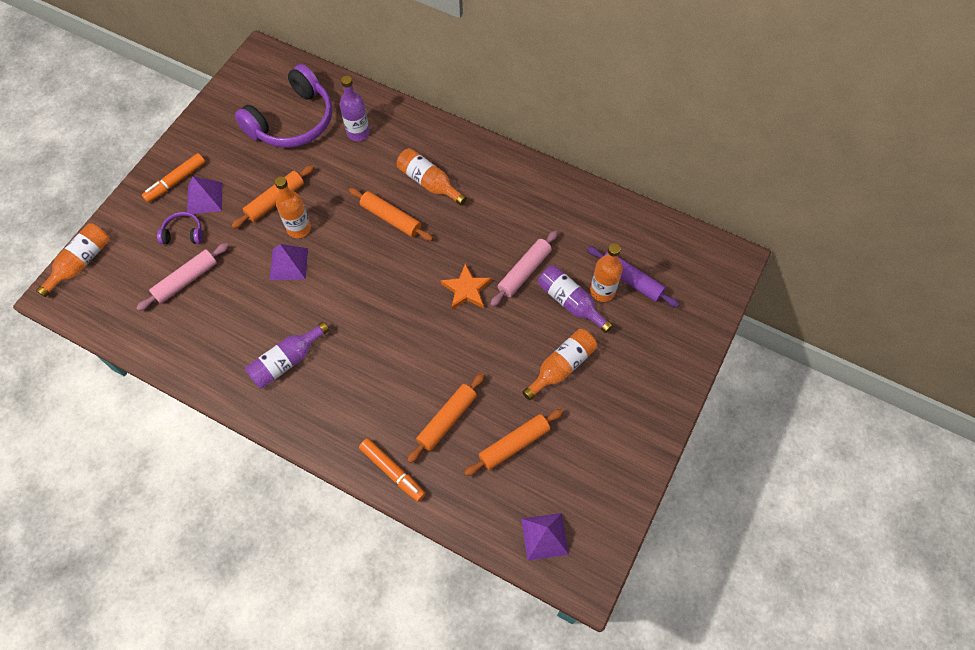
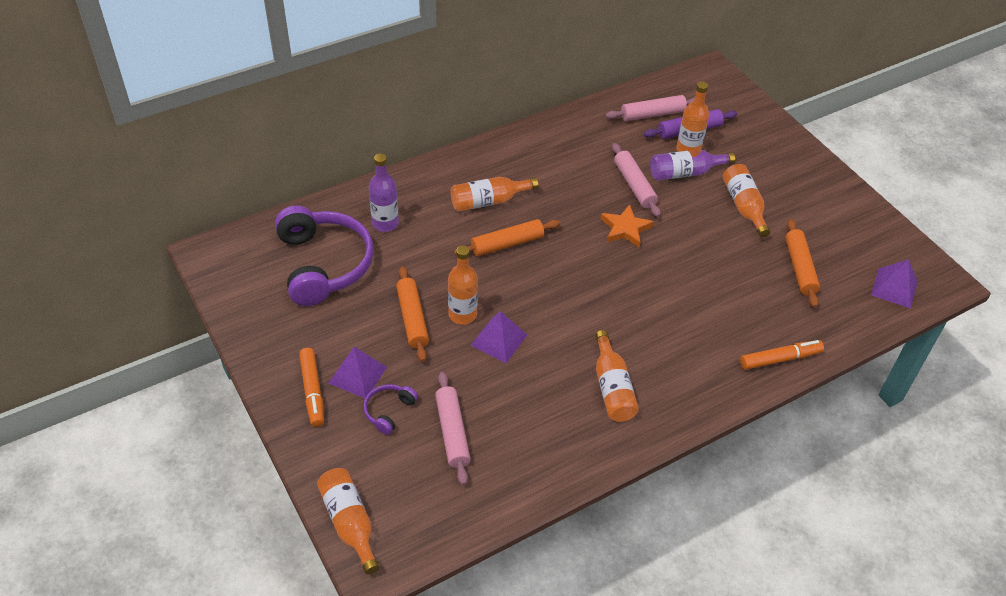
camera: 60 degrees left, 15 degrees down
purple bottle [245,322,329,389] -> orange bottle [595,330,639,422]
orange rolling pin [407,373,485,463] -> none
none -> pink rolling pin [606,95,695,121]

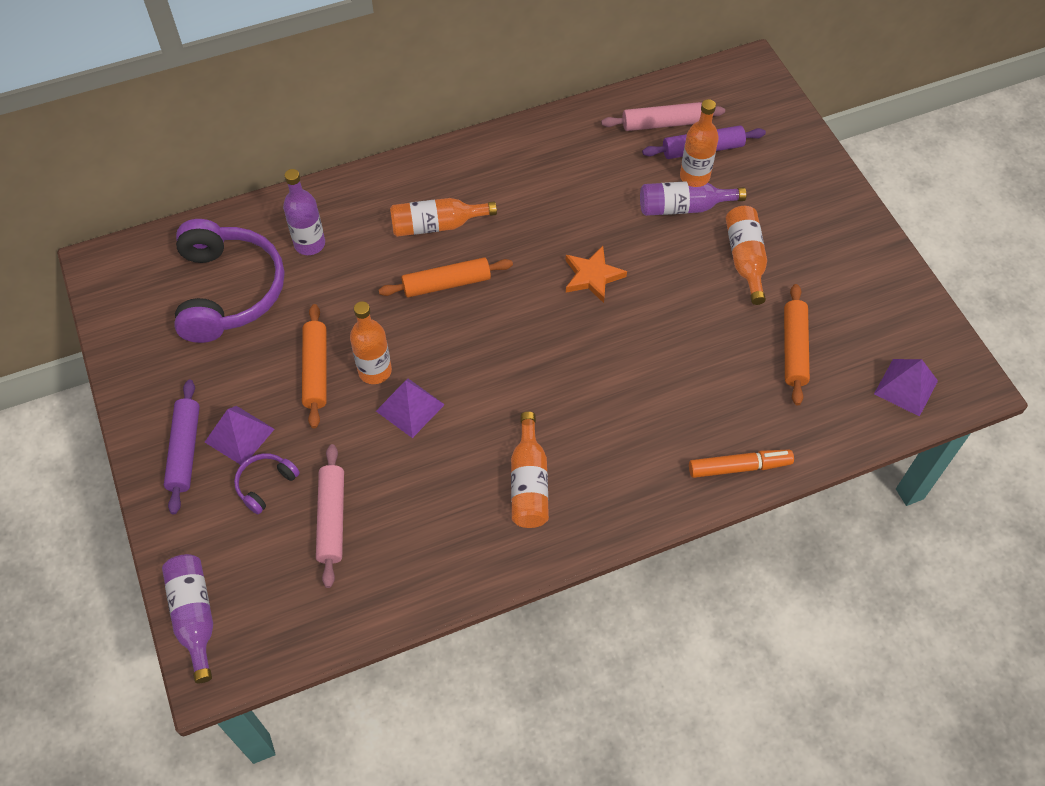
camera: 10 degrees right, 10 degrees up
orange marker [299,348,324,427] -> purple rolling pin [164,380,200,514]
orange bottle [317,468,379,574] -> purple bottle [162,554,213,683]
pink rolling pin [612,143,661,217] -> none

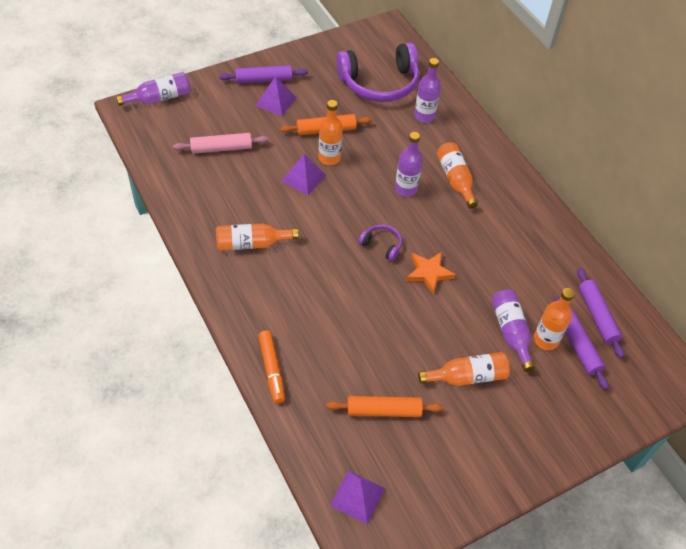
camera: 80 degrees right, 5 degrees down
purple headphones [234,453,300,514] -> purple headphones moved to [358,225,402,261]
orange rolling pin [379,257,513,297] -> purple bottle [395,132,423,197]
pink rolling pin [601,102,725,131] -> purple rolling pin [577,268,624,358]

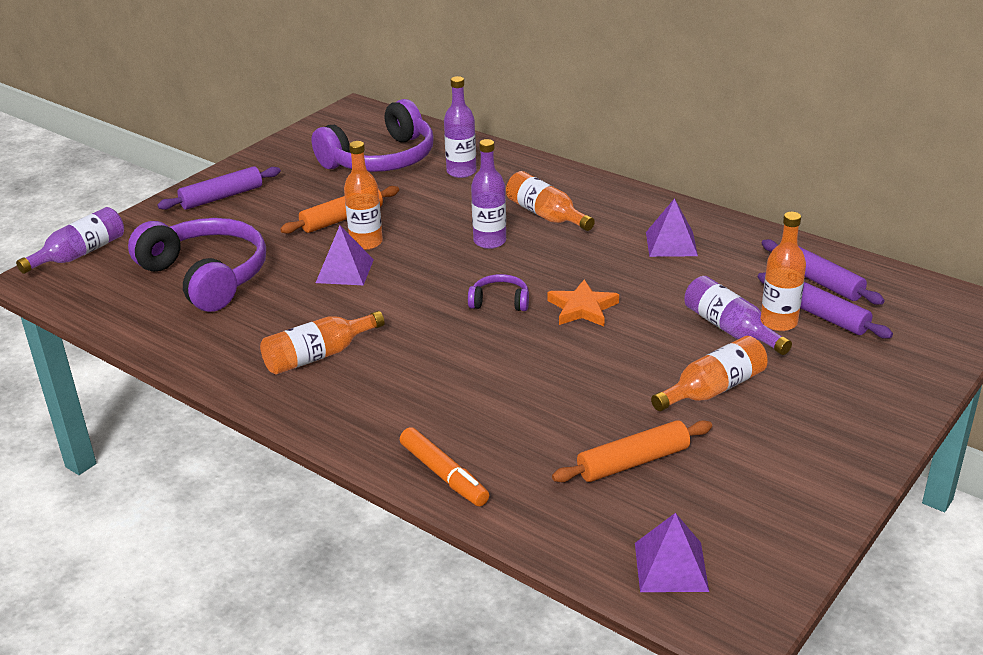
camera: 20 degrees left, 20 degrees down
pink rolling pin [173,133,269,154] -> purple headphones [128,218,266,312]
purple pyramid [255,76,297,116] -> purple pyramid moved to [646,198,698,257]

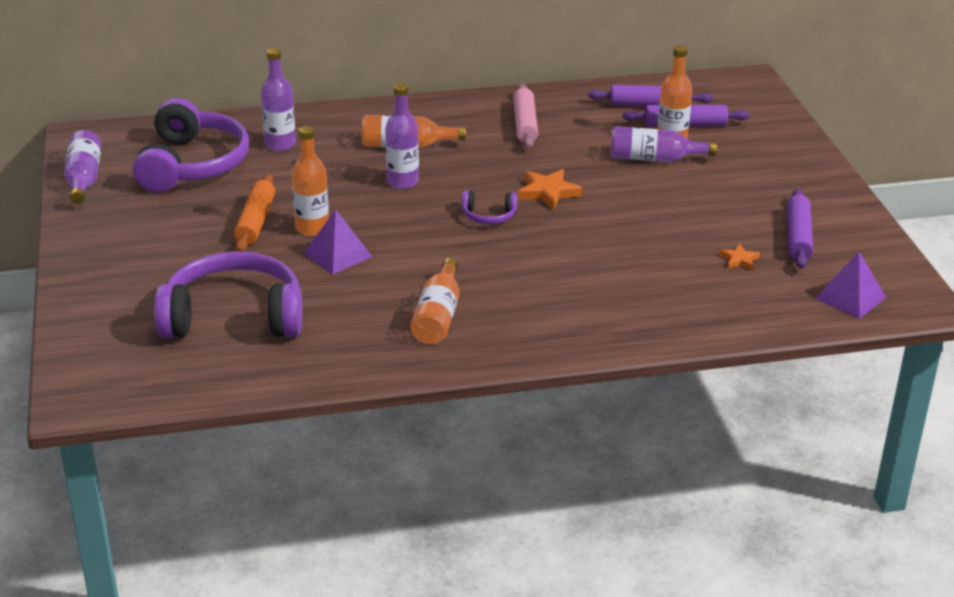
camera: 50 degrees left, 0 degrees up
purple bottle [16,207,124,274] -> purple bottle moved to [64,130,101,204]
purple rolling pin [157,166,281,210] -> purple rolling pin moved to [787,189,813,269]
orange marker [400,427,489,506] -> none
purple headphones [468,274,529,311] -> purple headphones turned 135 degrees counterclockwise [462,190,518,224]
orange rolling pin [552,420,712,482] -> orange star [719,244,760,270]
purple pyramid [646,198,698,257] -> pink rolling pin [513,84,538,148]
orange bottle [651,336,768,411] -> none

